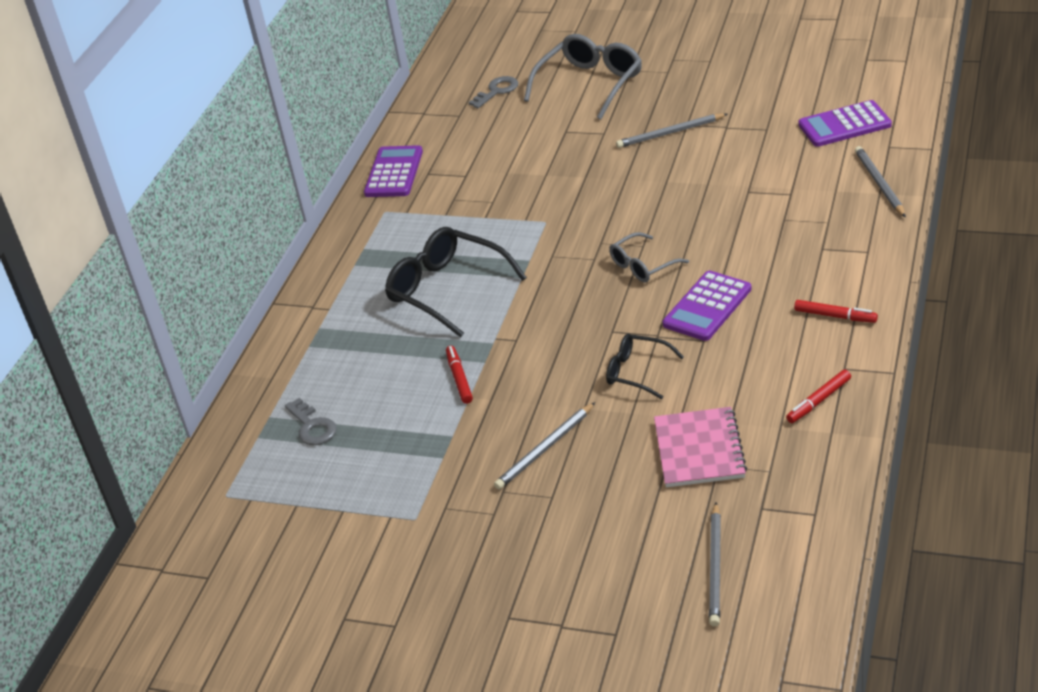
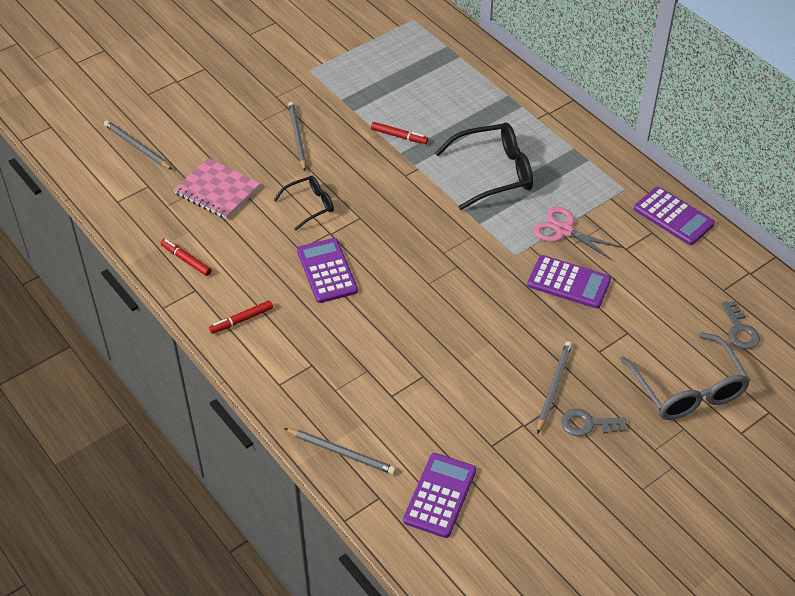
camera: 120 degrees right, 10 degrees up
grey key [285,398,337,445] -> grey key moved to [561,409,627,436]
grey glasses [609,232,689,282] -> none
red marker [786,370,851,423] -> red marker turned 45 degrees counterclockwise [161,239,211,276]
none -> purple calculator [527,255,611,308]
none -> pink scissors [533,207,623,261]

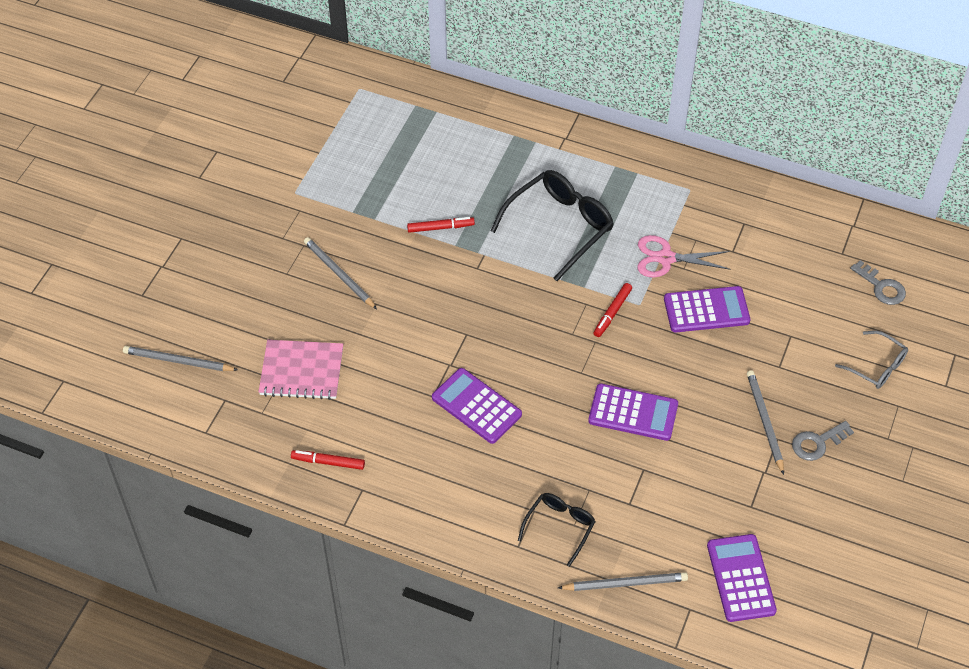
camera: 30 degrees left, 5 degrees up
red marker [209,300,273,334] -> red marker moved to [594,283,632,337]
black glasses [274,176,334,230] -> black glasses moved to [518,493,596,567]
grey glasses [620,332,750,420] -> grey glasses [835,331,908,389], size x0.57
purple calculator [634,187,715,245] -> purple calculator moved to [588,383,678,441]

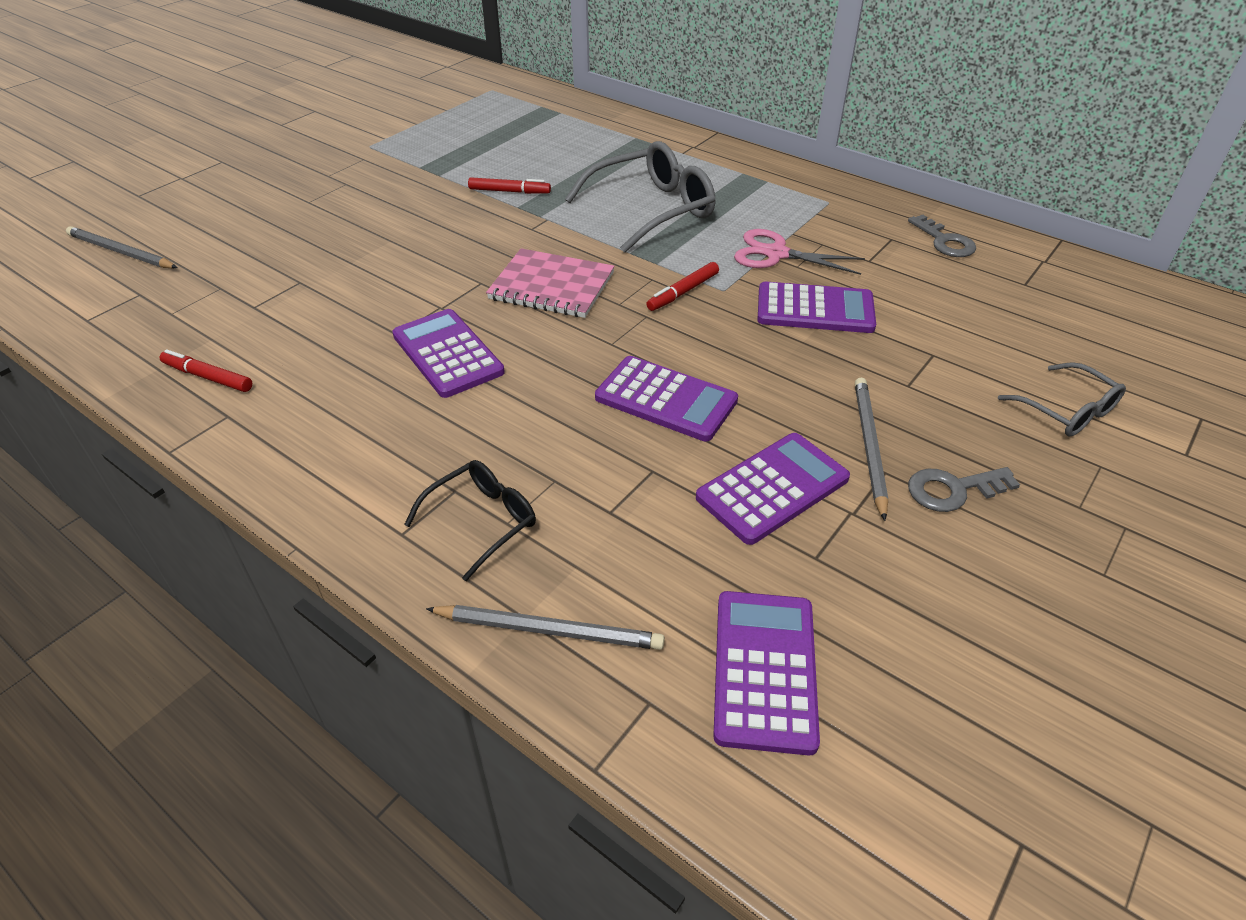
camera: 15 degrees right, 10 degrees down
pink notebook [258,340,343,400] -> pink notebook moved to [486,248,615,318]
grey pencil [304,237,377,309] -> none
black glasses [490,170,614,281] -> grey glasses [565,141,715,253]
grey key [850,260,906,305] -> grey key moved to [908,215,976,257]
none -> purple calculator [696,433,850,545]

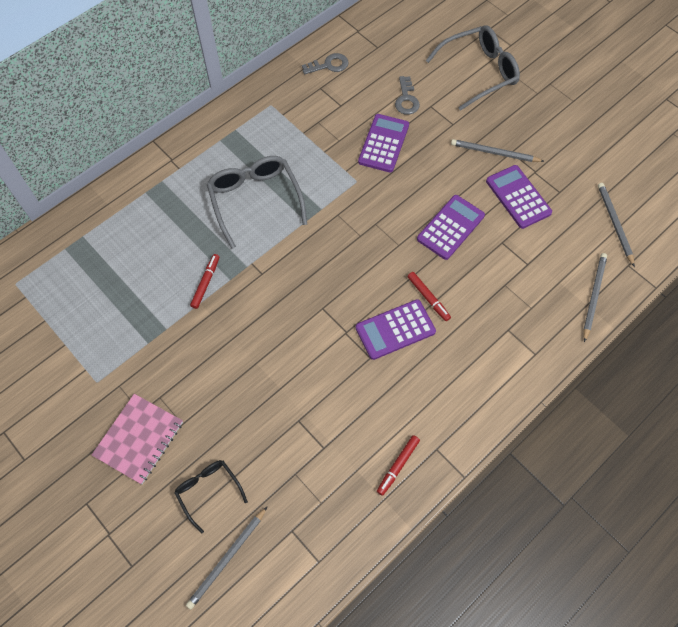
camera: 80 degrees left, 20 degrees up
black glasses [404,460,536,581] -> black glasses moved to [174,460,248,533]
pink notebook [486,248,615,318] -> pink notebook moved to [92,394,183,484]
red marker [646,262,719,311] -> red marker moved to [407,272,451,321]
purple calculator [713,591,820,755] -> grey pencil [598,183,635,267]
pink scissors [734,229,865,275] -> none
grey key [908,467,1020,512] -> grey key moved to [395,76,420,115]
grey glasses [998,362,1126,437] -> grey glasses [426,25,520,111], size x1.76

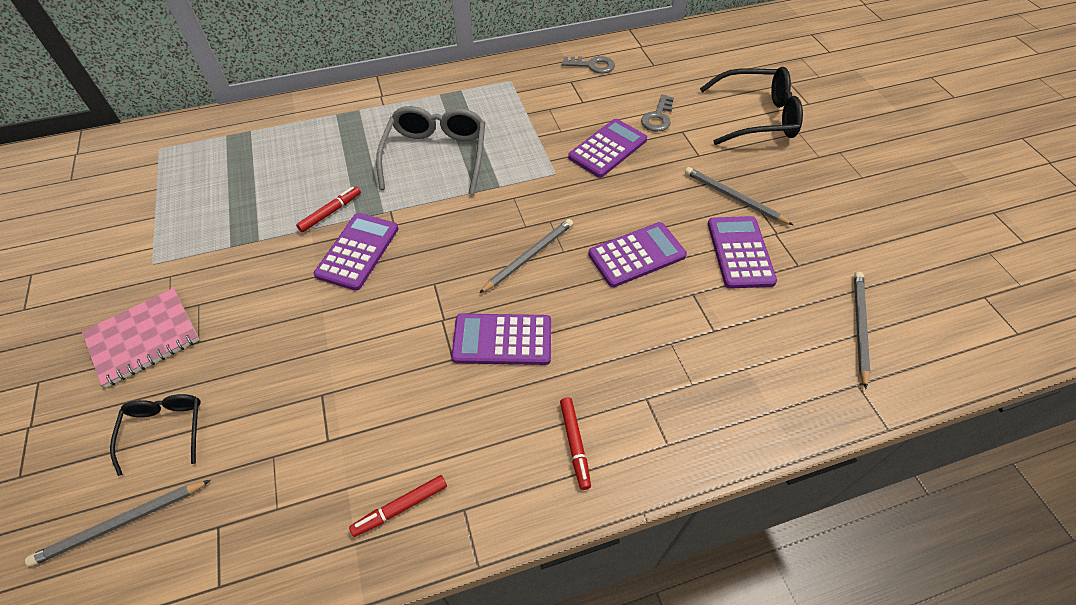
camera: 25 degrees right, 10 degrees down
red marker [407,272,451,321] -> red marker moved to [560,397,591,490]
grey glasses [426,25,520,111] -> black glasses [700,67,803,145]
grey pencil [583,253,607,342] -> grey pencil moved to [479,219,573,293]
none -> purple calculator [314,213,398,291]

